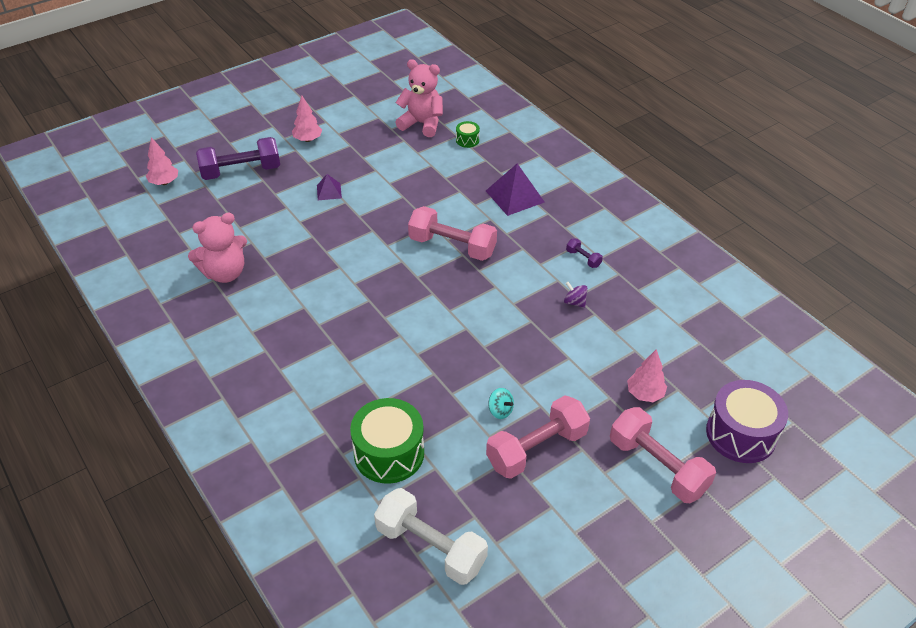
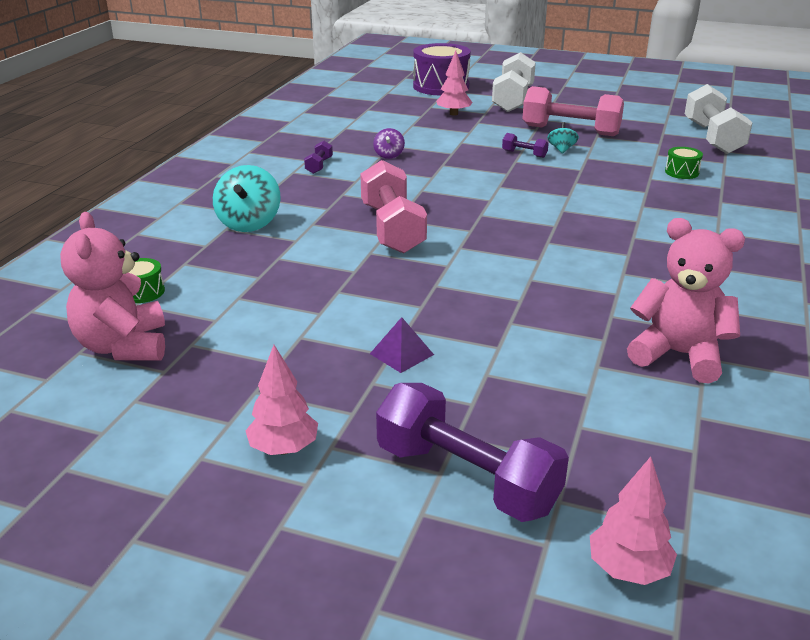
camera: 125 degrees left, 15 degrees down
green drum [350,398,424,484] -> green drum [665,147,703,179], size x0.46
purple pyramid [486,163,544,216] -> turquoise spinning top [213,165,281,232]
pink dumbbell [610,407,716,503] -> white dumbbell [492,52,536,112]
none -> purple dumbbell [502,133,549,158]

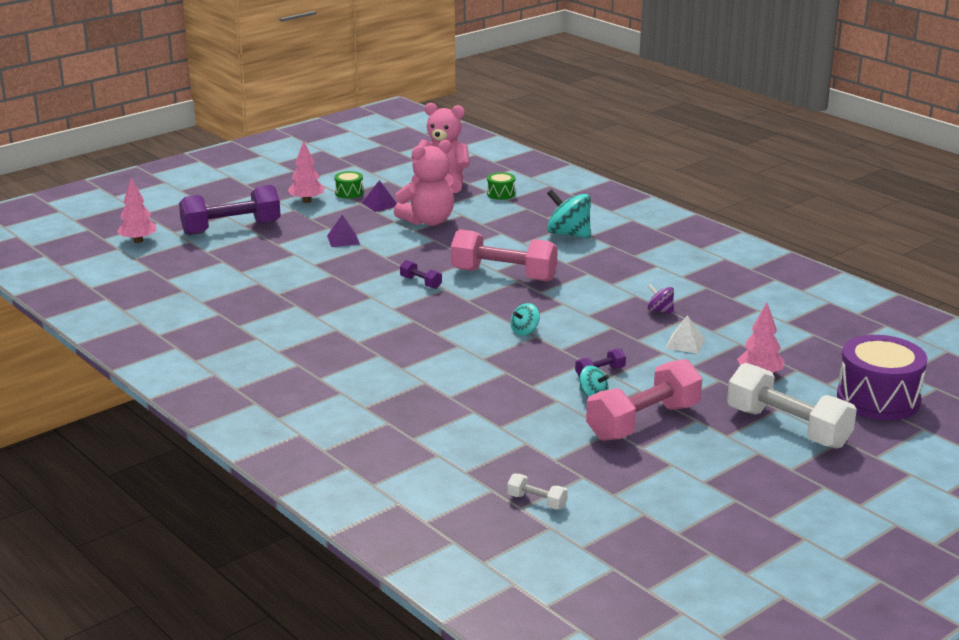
camera: 120 degrees right, 5 degrees down
purple dumbbell [304,141,333,174] -> purple dumbbell moved to [400,260,442,289]
pink teddy bear [627,218,745,383] -> pink teddy bear moved to [394,140,454,226]
green drum [665,147,703,179] -> green drum moved to [334,171,363,199]
white dumbbell [685,84,752,154] -> white dumbbell [507,474,568,510], size x0.44
none -> purple pyramid [362,180,397,212]
none -> turquoise spinning top [510,303,540,336]
none -> white pyramid [665,315,705,354]

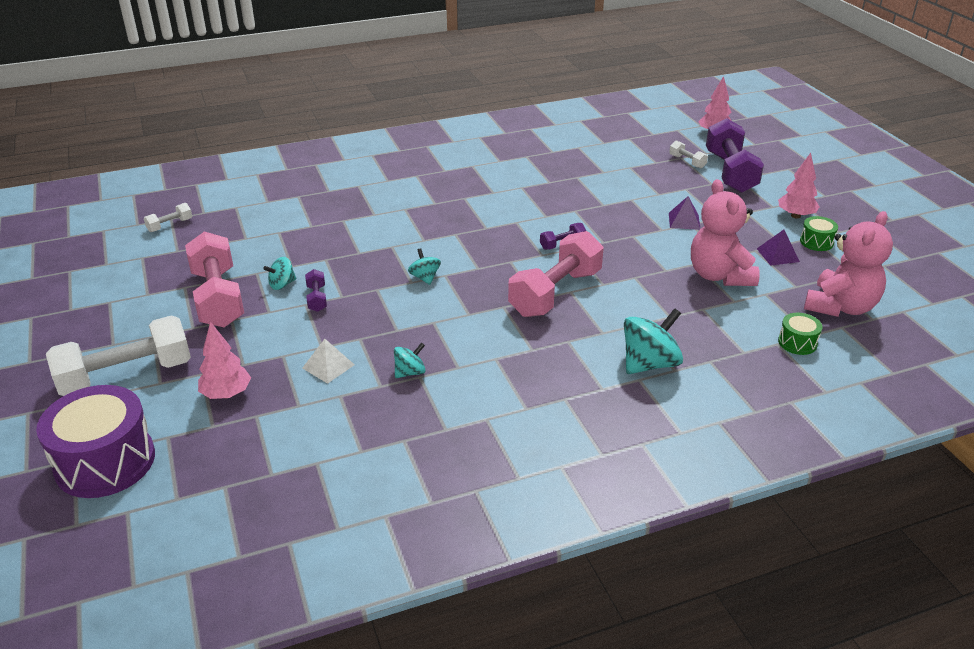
camera: 110 degrees right, 10 degrees up
purple spinning top [647,284,674,314] -> turquoise spinning top [394,342,426,378]
none -> white dumbbell [669,140,708,168]

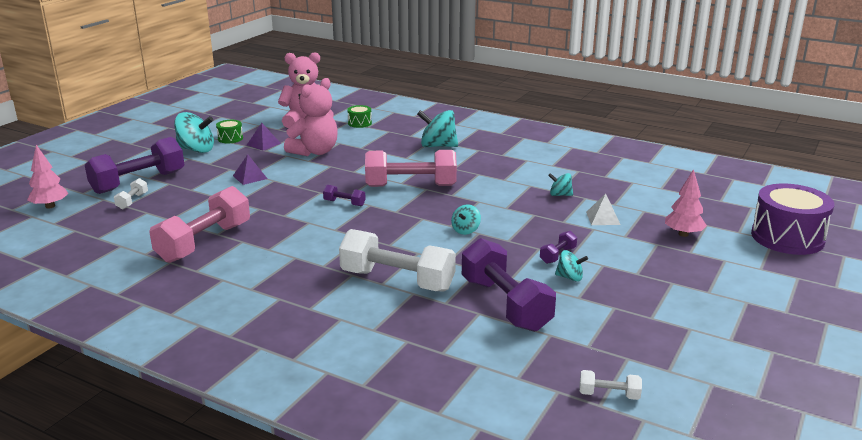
camera: 130 degrees left, 10 degrees down
white dumbbell [46,315,191,396] -> white dumbbell moved to [339,229,456,291]
pink dumbbell [185,231,244,327] -> pink dumbbell moved to [149,186,250,263]
pink tree [778,153,820,218] -> turquoise spinning top [174,112,214,153]
none -> purple dumbbell [462,238,556,332]

